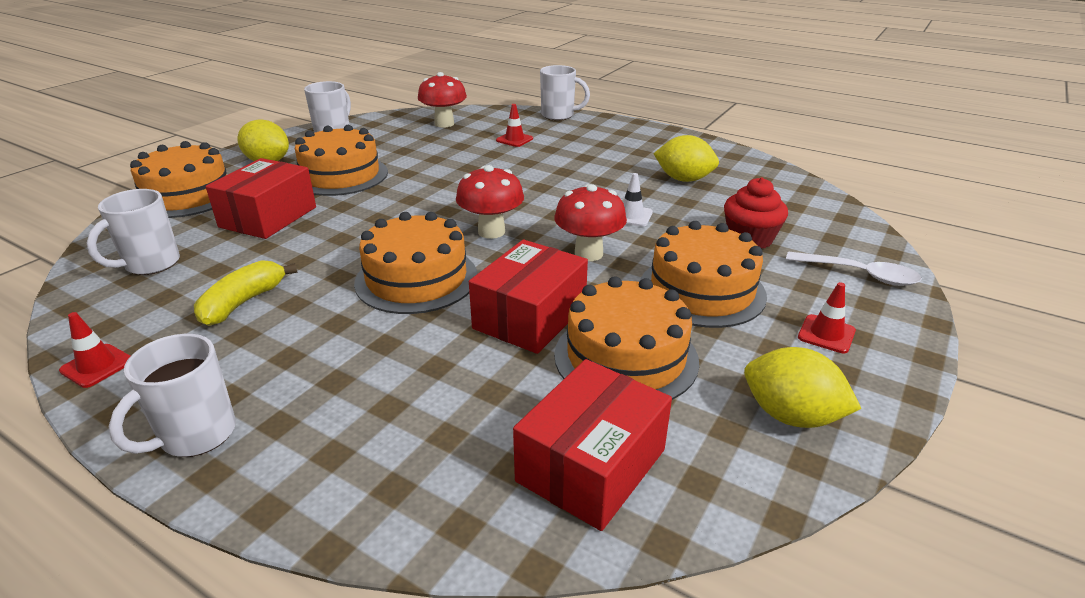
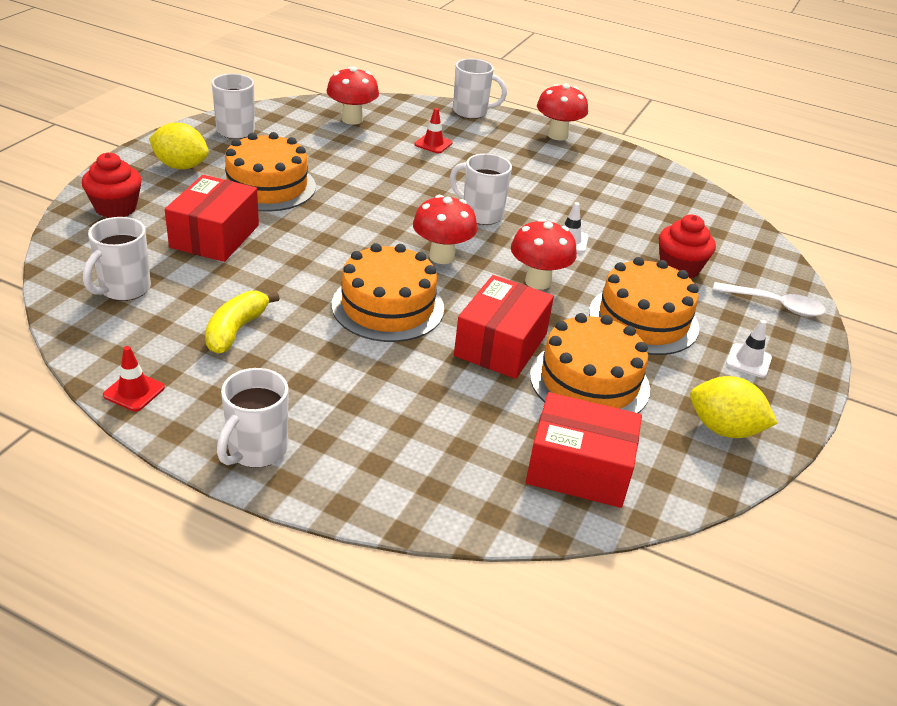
camera: 10 degrees left, 5 degrees up
orange cake [130,141,227,218] -> red cupcake [82,152,142,218]
red box [513,359,672,531] -> red box turned 75 degrees clockwise [526,392,642,508]
yellow lemon [653,135,719,182] -> none
red traffic cone [798,282,856,353] -> white traffic cone [726,320,772,378]
none -> white mug [450,153,512,225]
none -> red mushroom [537,84,588,140]

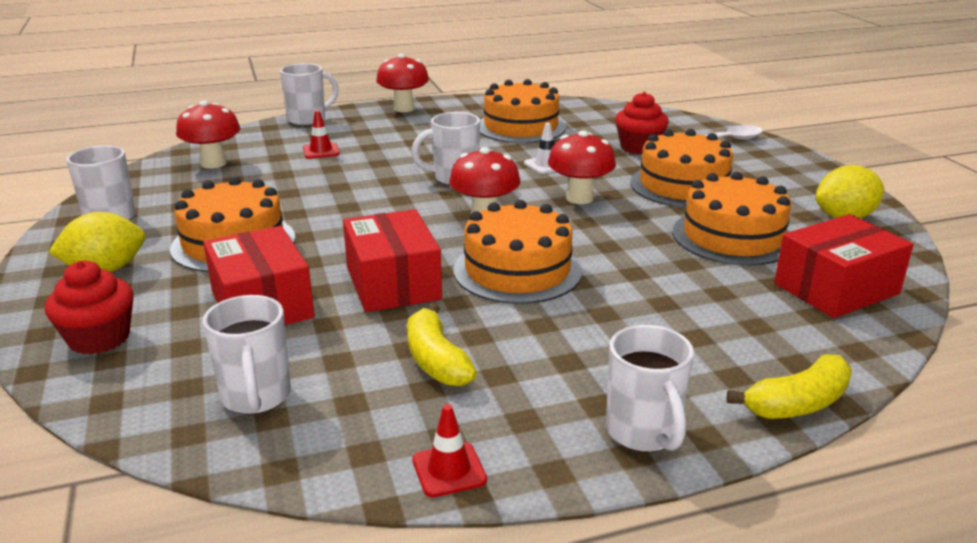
camera: 40 degrees left, 10 degrees down
red box [454,275,554,379] -> red box moved to [343,209,442,312]
white traffic cone [726,320,772,378] -> none
none -> orange cake [480,79,566,143]
none -> yellow banana [727,354,852,419]

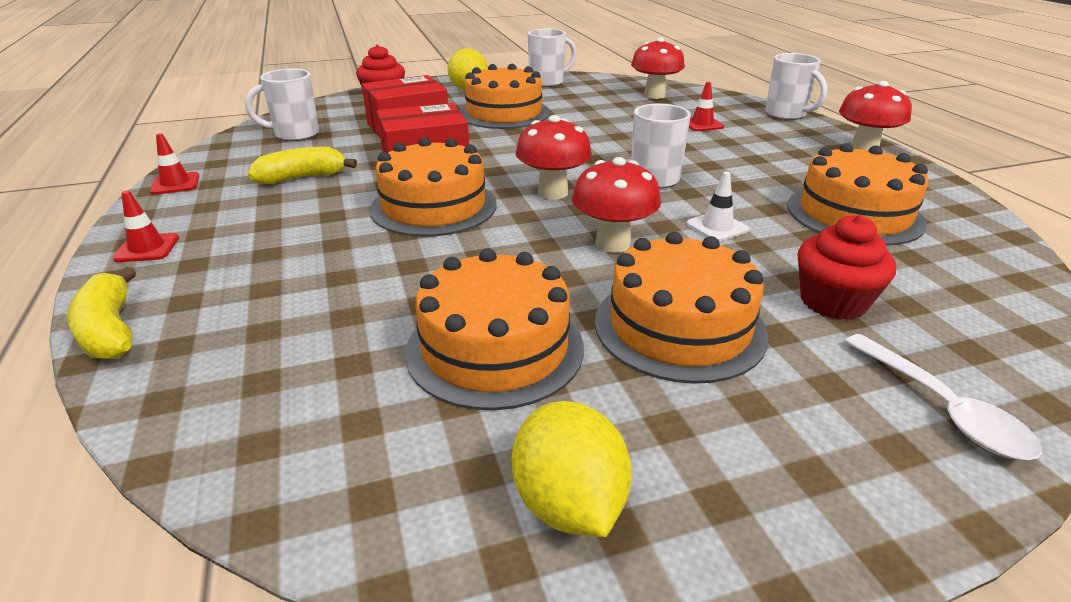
camera: 90 degrees right, 5 degrees up
white mug [606,325,694,453] -> red traffic cone [113,191,179,262]
red box [774,214,914,318] -> none

